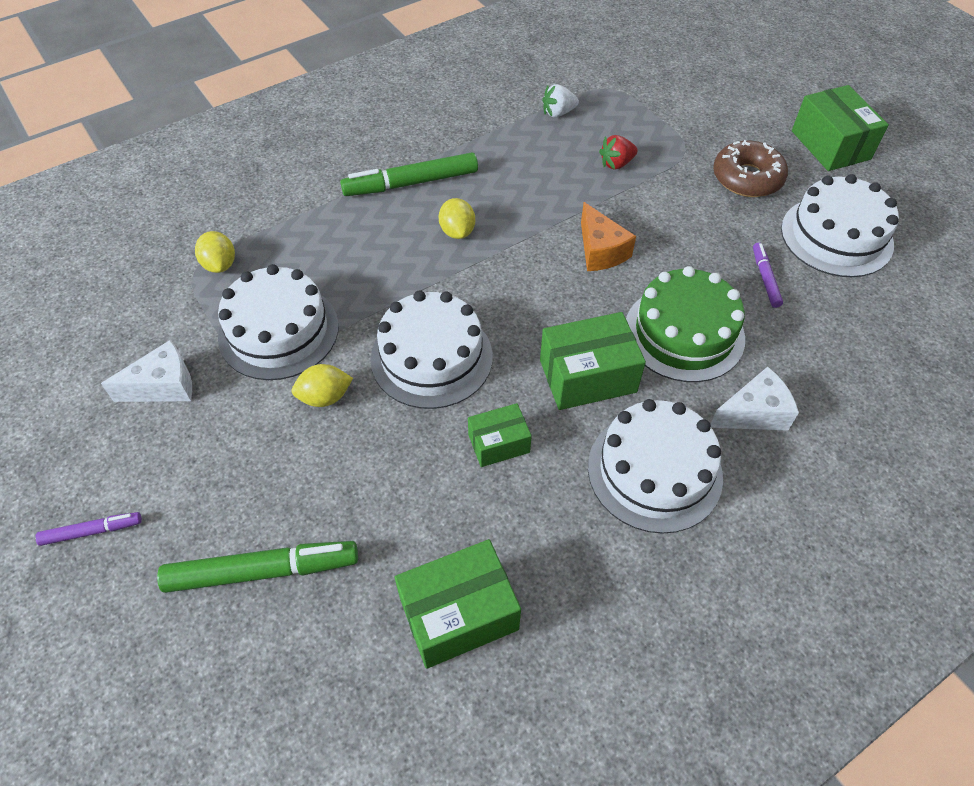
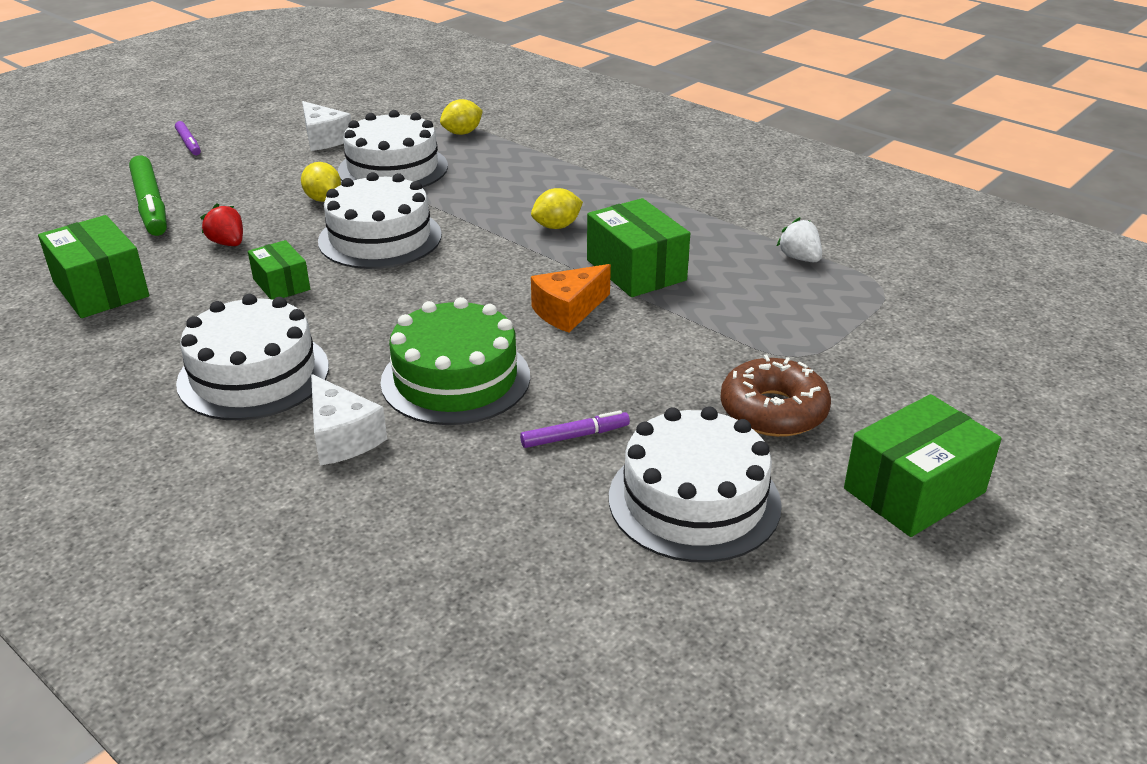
camera: 75 degrees right, 20 degrees down
green marker [340,152,478,196] -> none
green box [540,312,646,410] -> green box moved to [587,198,690,297]
red strawberry [599,135,638,170] -> red strawberry moved to [200,203,243,246]

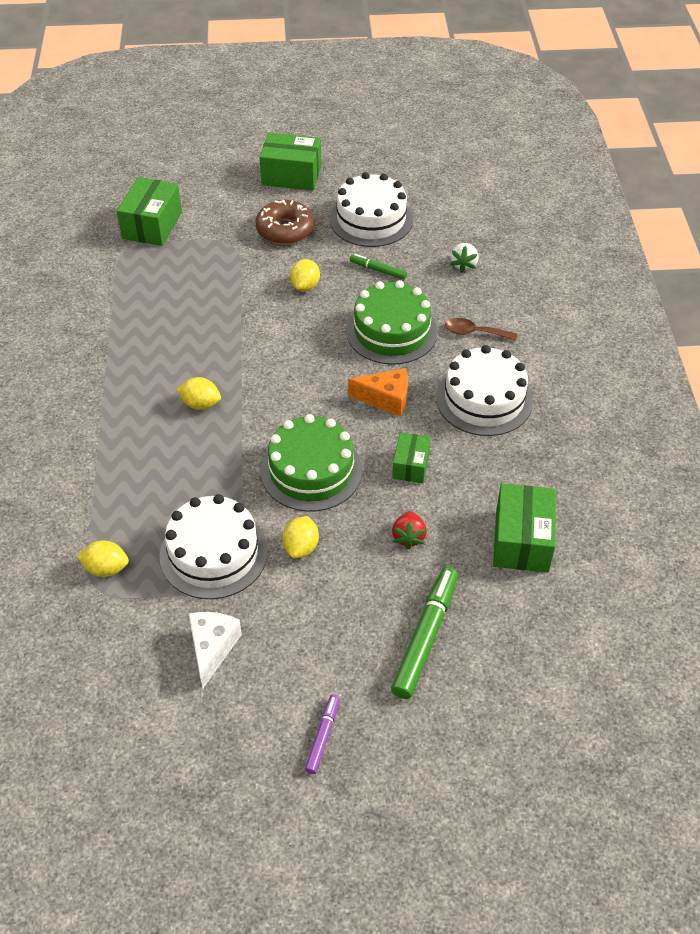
camera: 135 degrees left, 15 degrees up
white cheese [311,374,387,466] -> brown spoon [445,318,518,341]
white cake [318,172,442,269] -> green cake [261,414,362,512]
purple marker [520,410,630,448] -> green marker [350,254,407,280]
orange cheese [531,264,611,333] -> orange cheese moved to [348,368,408,417]
green box [587,198,690,297] -> green box moved to [117,177,182,246]
white strawberry [777,217,822,262] -> white strawberry moved to [450,243,479,273]
none -> yellow lemon [290,259,320,291]

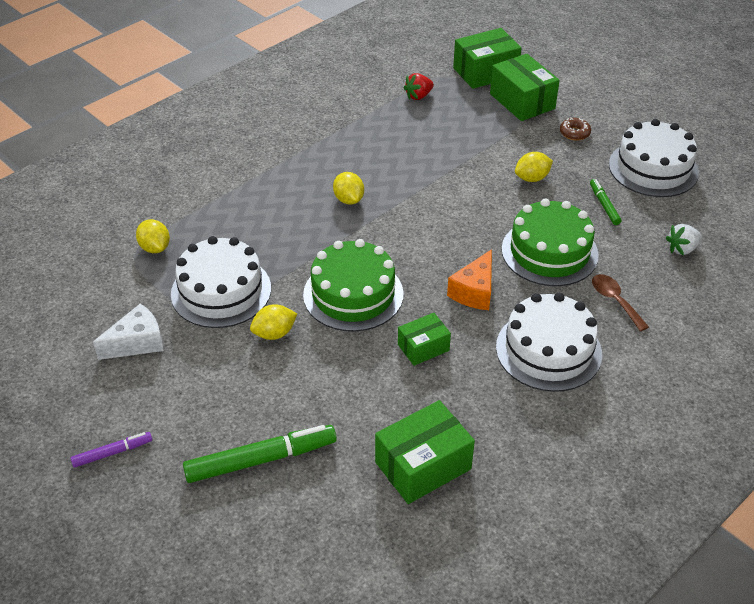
camera: 50 degrees right, 5 degrees down
brown donut [255,200,315,245] -> brown donut [560,118,591,141], size x0.52
green box [259,133,321,191] -> green box moved to [490,54,560,121]
orange cheese [348,368,408,417] -> orange cheese turned 60 degrees clockwise [447,249,492,310]
red strawberry [392,511,427,549] -> red strawberry moved to [404,73,434,100]

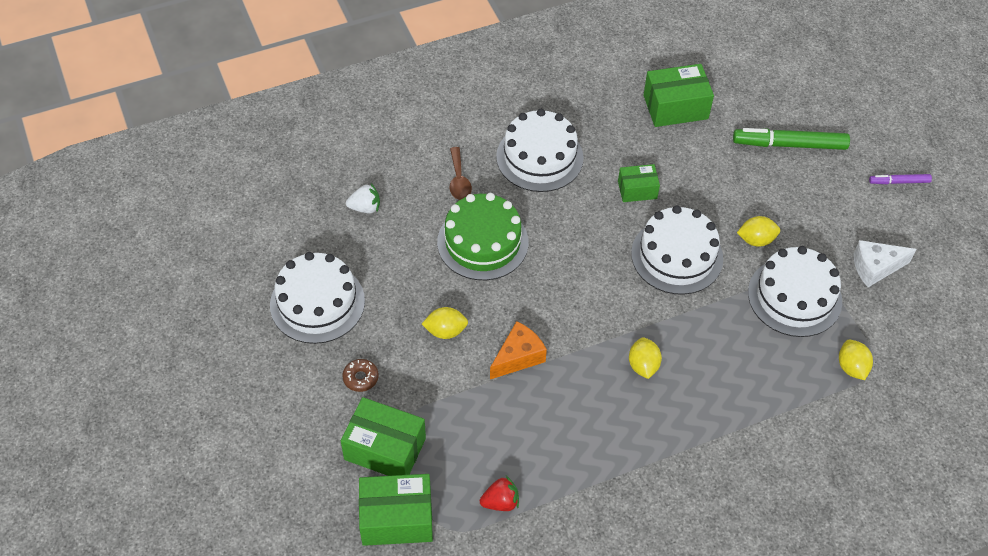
camera: 160 degrees left, 10 degrees up
green cake [303,239,403,332] -> white cake [631,205,723,295]
orange cheese [447,249,492,310] -> orange cheese moved to [490,321,547,379]
green box [490,54,560,121] -> green box turned 60 degrees counterclockwise [341,397,426,476]
green marker [590,179,621,225] -> none

